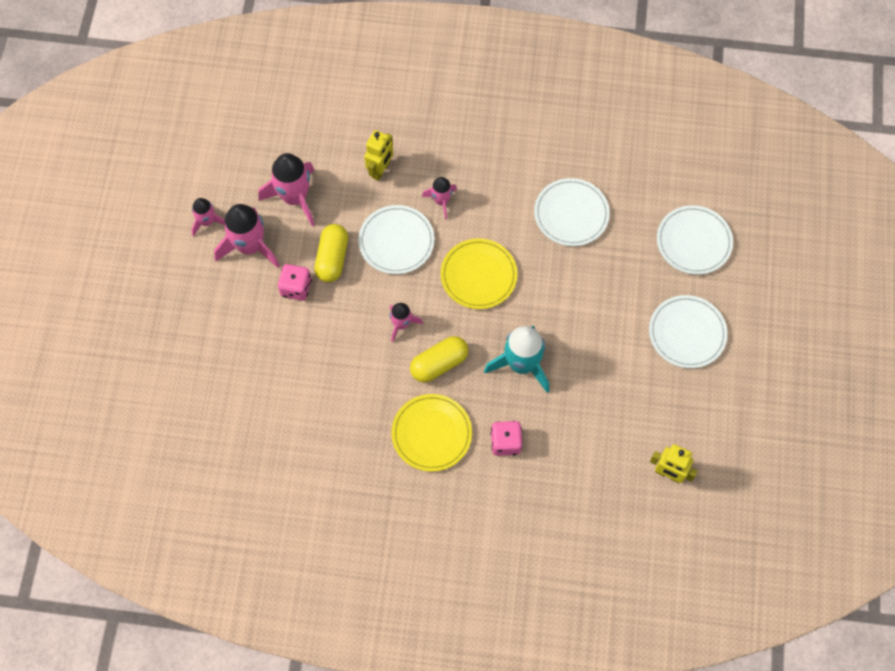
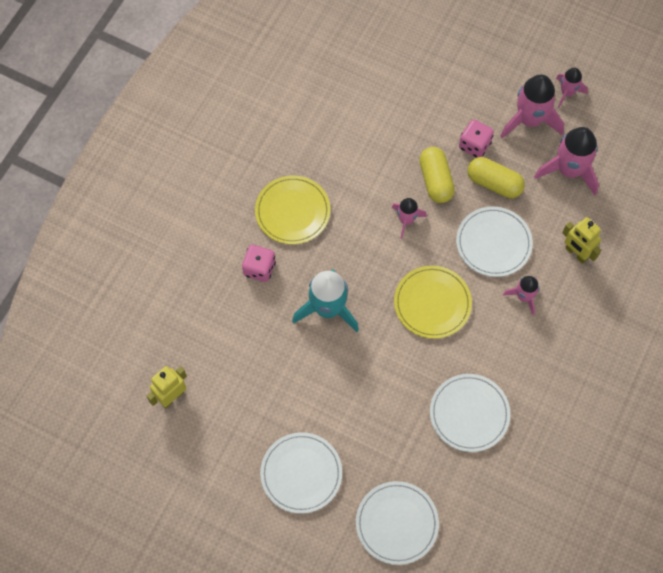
camera: 110 degrees right, 0 degrees up
yellow capsule [410,336,468,382] -> yellow capsule moved to [419,147,455,203]

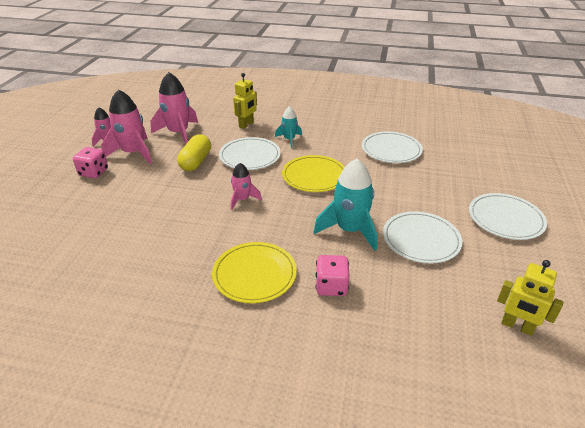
camera: 105 degrees left, 30 degrees down
white plate [356,481,439,565] -> white plate moved to [383,211,462,263]
yellow capsule [419,147,455,203] -> none
pink dice [459,120,494,158] -> pink dice moved to [73,147,108,178]
pink rocket [503,276,539,315] -> turquoise rocket [275,106,302,148]

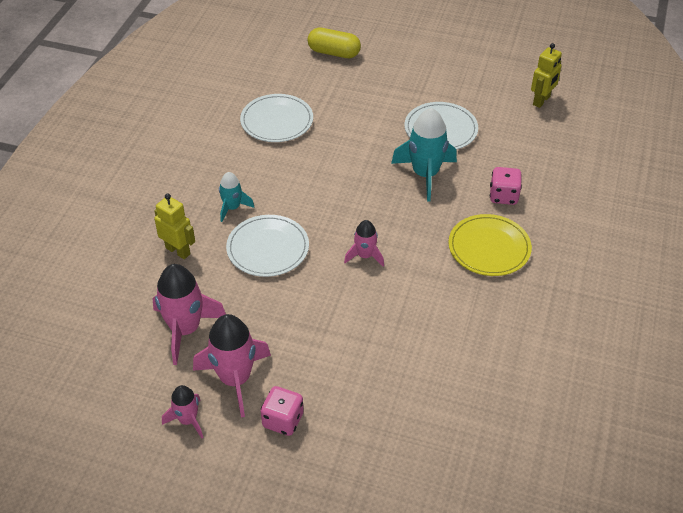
camera: 85 degrees left, 10 degrees up
yellow capsule [177,134,211,171] -> yellow capsule moved to [308,28,361,58]
yellow plate [282,155,345,192] -> none
white plate [469,193,547,240] -> none

